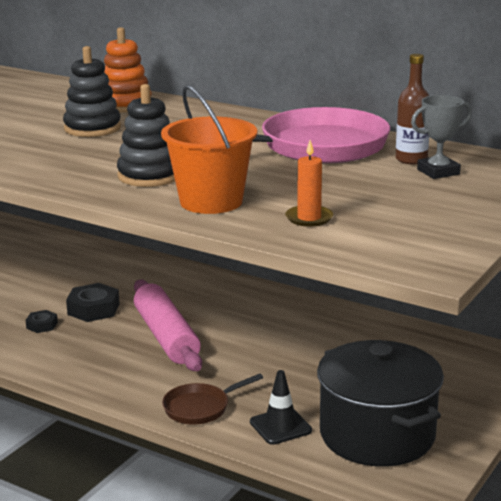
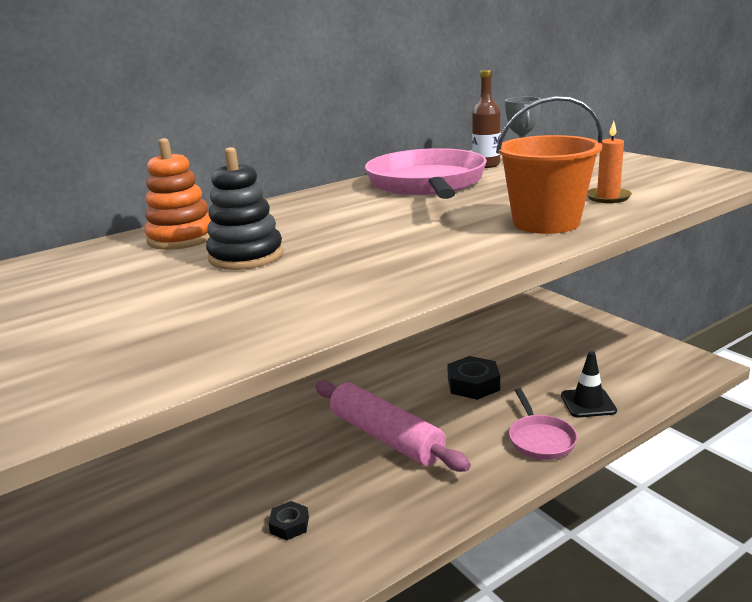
camera: 65 degrees left, 0 degrees up
black nut [66,283,120,322] -> black nut moved to [447,356,500,400]
black stacking toy [117,84,175,187] -> none
pink rolling pin [134,280,202,371] -> pink rolling pin turned 45 degrees clockwise [315,380,471,472]
brown pan [162,374,263,425] -> pink pan [509,388,578,460]
black pot [317,340,444,467] -> none

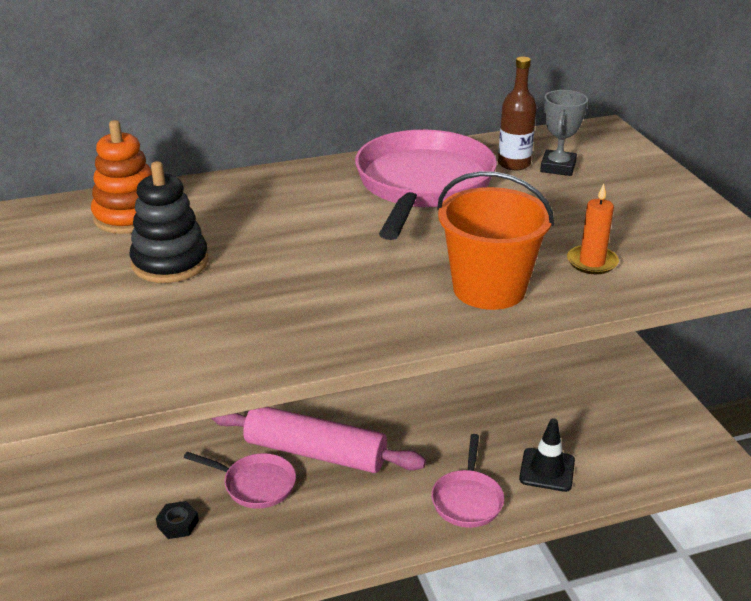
camera: 15 degrees right, 10 degrees up
pink rolling pin [315,380,471,472] -> pink rolling pin turned 45 degrees counterclockwise [211,407,426,473]
black nut [447,356,500,400] -> none
none -> pink pan [184,452,296,509]

